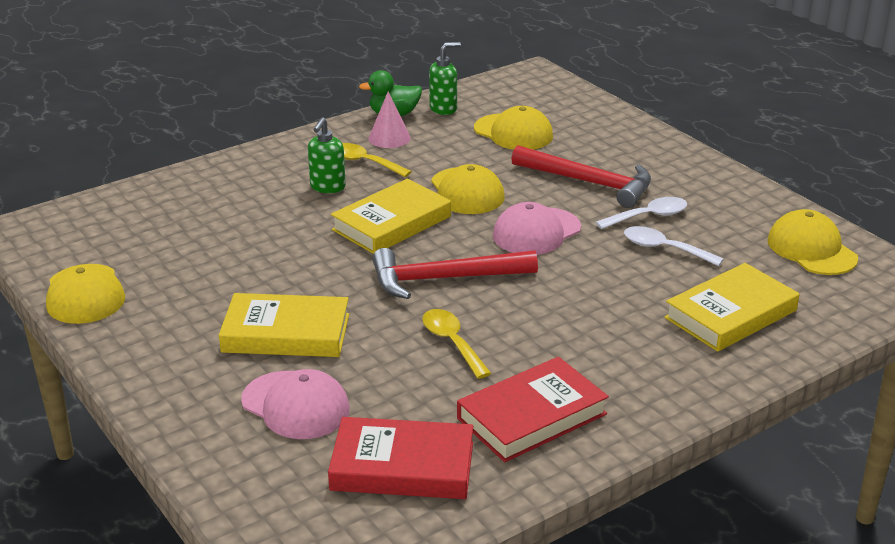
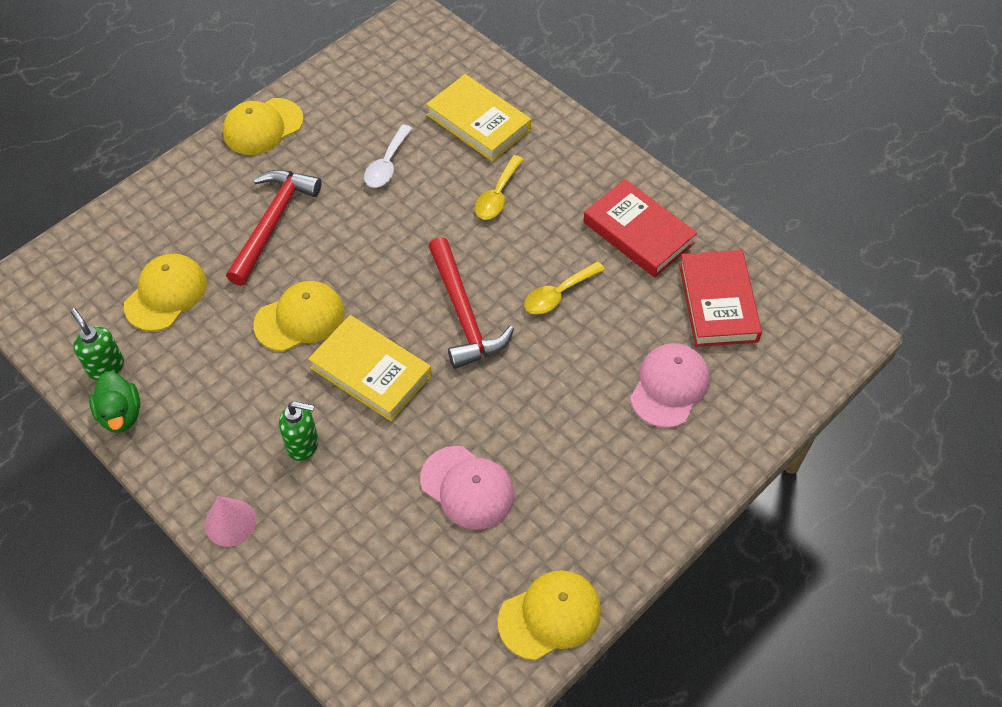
camera: 100 degrees left, 25 degrees up
yellow book [219,293,349,357] -> none
yellow spoon [342,143,412,177] -> yellow spoon moved to [475,155,524,220]
pink cone [368,91,411,148] -> pink cone moved to [205,496,257,547]
pink cap [493,202,581,255] -> pink cap moved to [420,446,514,530]
white spoon [596,197,687,229] -> none
yellow cap [768,209,858,275] -> yellow cap moved to [223,98,304,155]

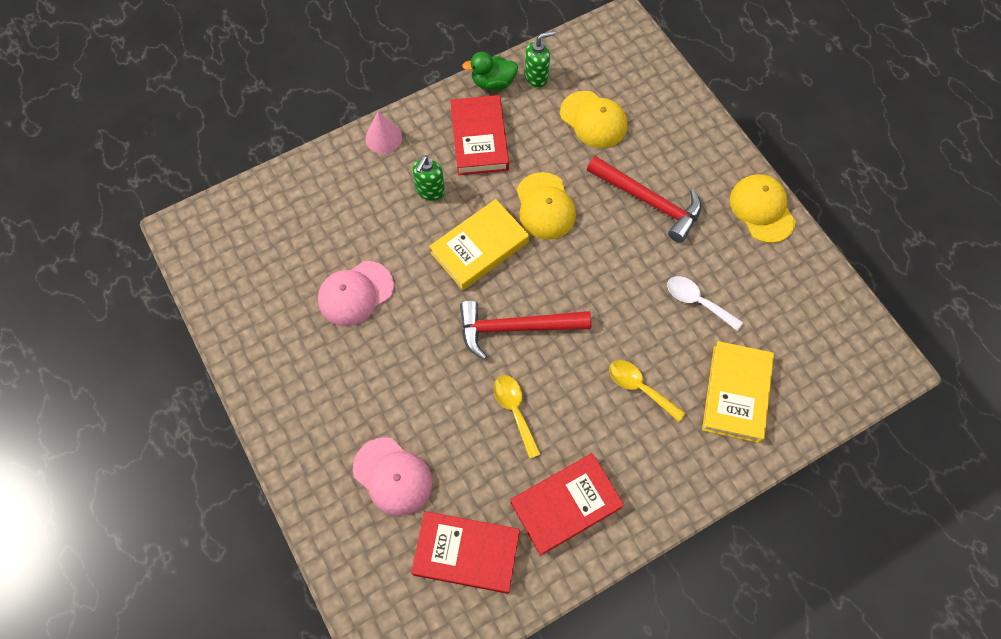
camera: 105 degrees right, 10 degrees up
yellow book [426,74,531,162] -> yellow book turned 45 degrees counterclockwise [702,341,774,443]
yellow cap [498,570,601,660] -> none
none -> red book [450,95,509,175]

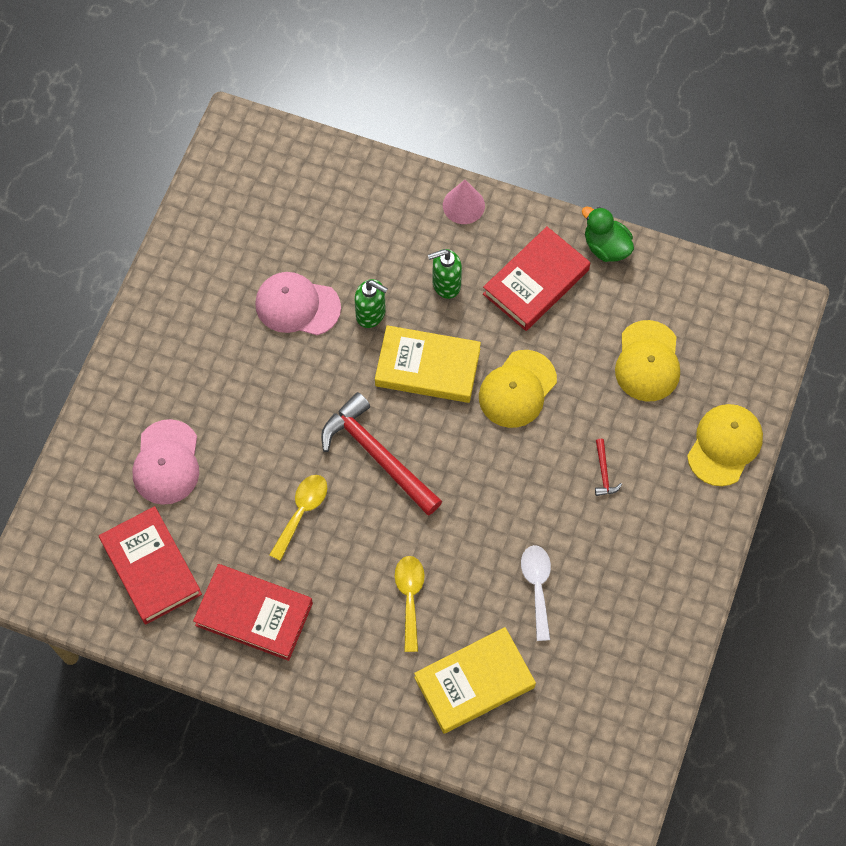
camera: 50 degrees right, 0 degrees up
green soap dispenser [525,31,555,88] -> green soap dispenser moved to [355,279,388,328]
red hammer [587,156,702,243] -> red hammer [595,439,622,496], size x0.41
yellow cap [730,174,796,243] -> yellow cap moved to [687,404,763,486]

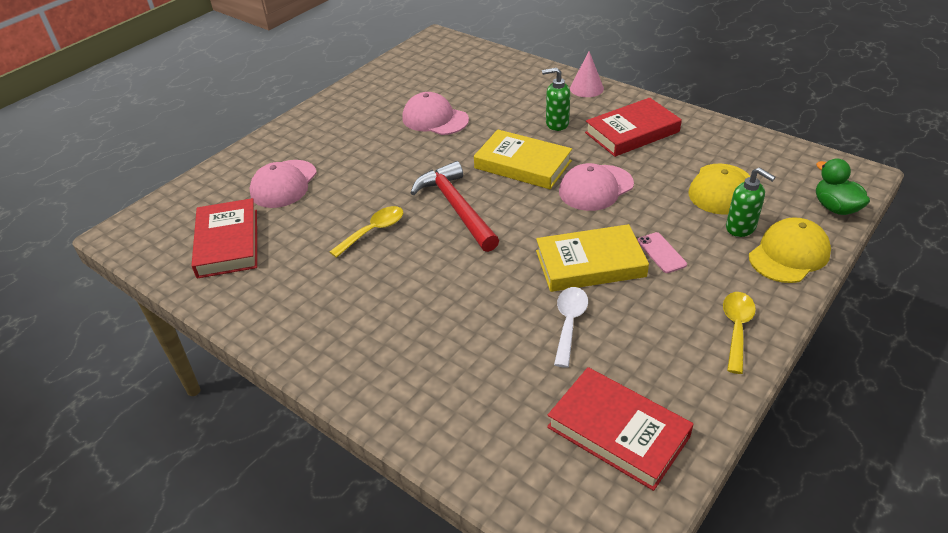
camera: 20 degrees right, 25 degrees down
red book [193,564,313,661] -> red book moved to [547,367,694,491]
green soap dispenser [355,279,388,328] -> green soap dispenser moved to [726,167,776,237]
yellow spoon [395,556,425,652] -> yellow spoon moved to [723,292,756,374]
yellow book [414,627,536,734] -> yellow book moved to [536,224,649,292]
yellow cap [479,350,557,428] -> pink cap [559,163,634,211]
green duck [582,207,634,262] -> green duck moved to [816,159,870,215]
red hammer [595,439,622,496] -> pink phone [637,232,687,273]

